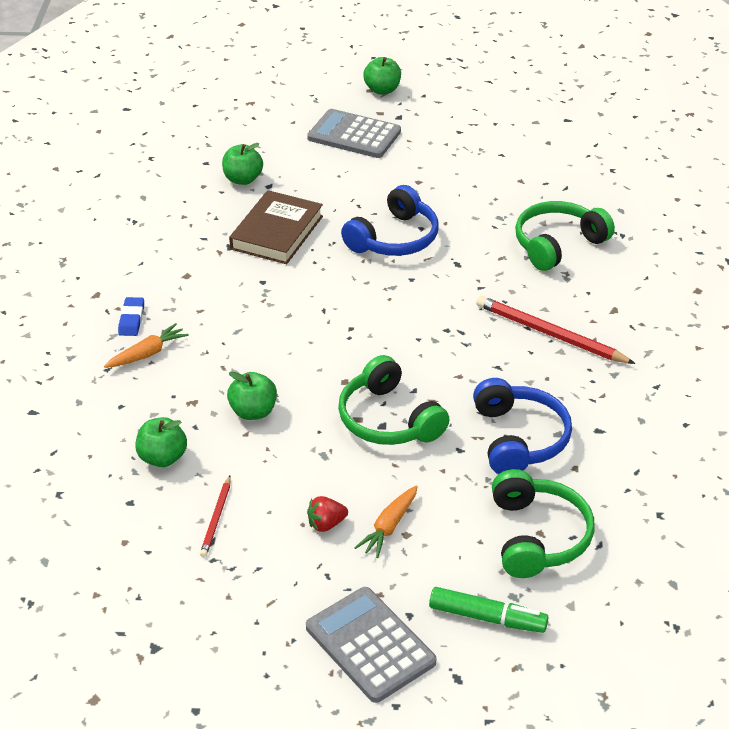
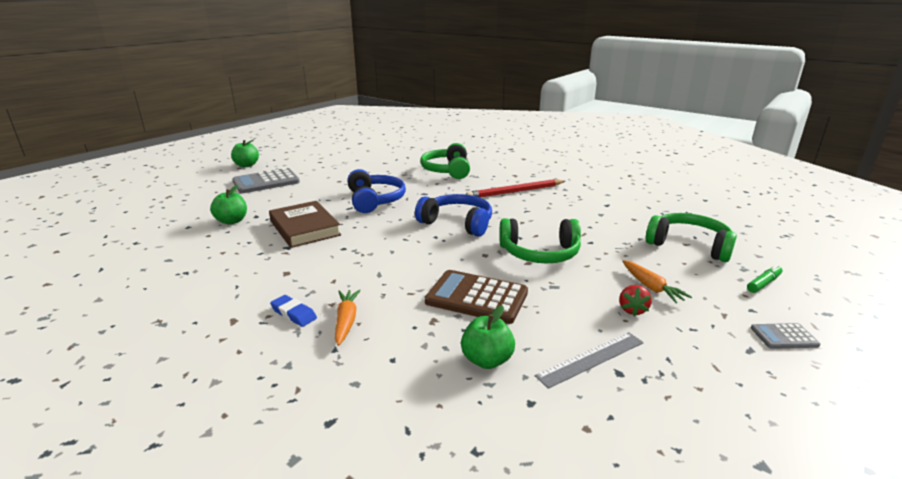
camera: 55 degrees left, 15 degrees down
red pencil [200,476,231,557] -> grey ruler [535,332,644,389]
green apple [227,371,277,420] -> brown calculator [425,270,528,324]
grey calculator [306,587,436,703] -> grey calculator [751,323,820,349], size x0.50
green marker [429,587,548,633] -> green marker [747,264,782,293], size x0.66
blue headphones [473,378,572,474] -> blue headphones moved to [415,194,492,236]

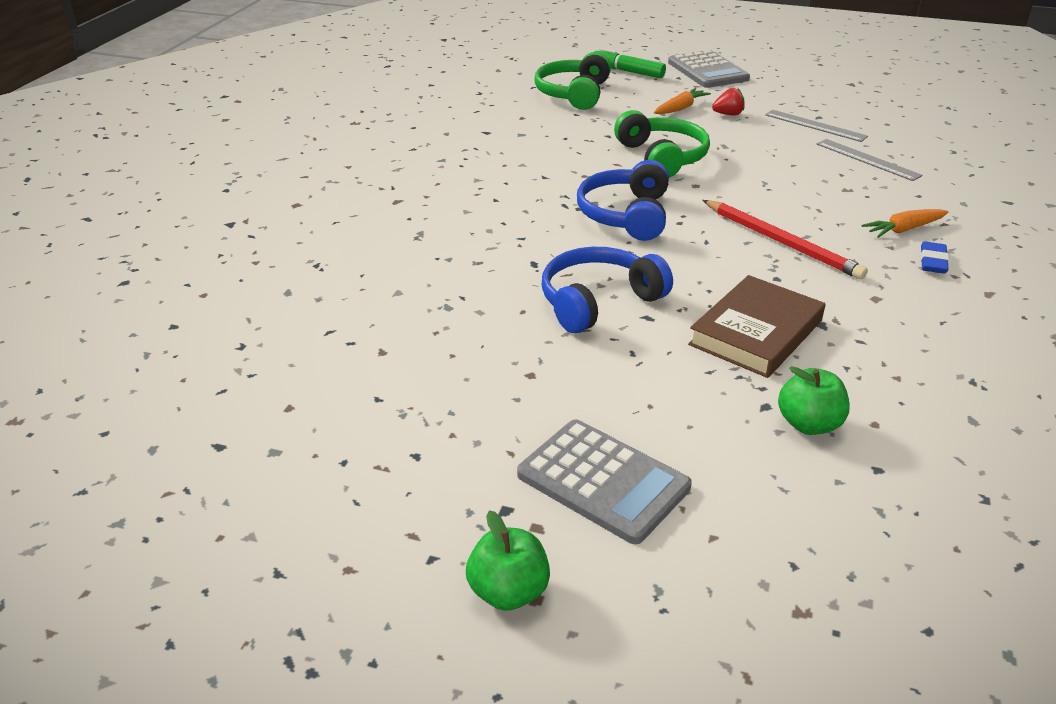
camera: 110 degrees left, 10 degrees up
green headphones [420,143,470,179] -> none
brown calculator [425,270,528,324] -> none
green apple [461,305,515,369] -> grey ruler [817,139,923,181]
red pencil [466,179,565,197] -> red pencil moved to [703,200,868,280]
green marker [747,264,782,293] -> green marker [594,48,666,78], size x1.52
grey calculator [751,323,820,349] -> grey calculator [668,50,750,88], size x1.98

